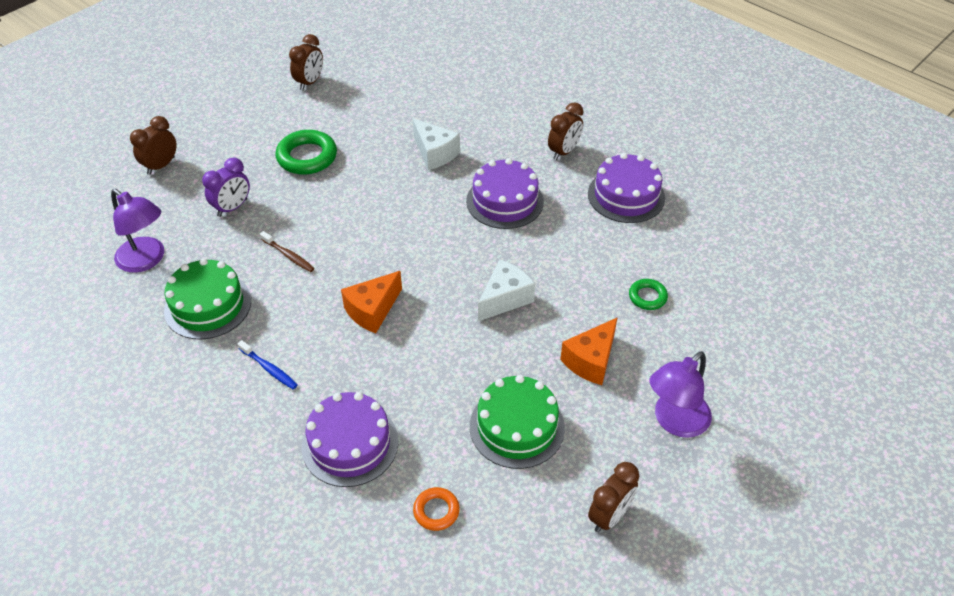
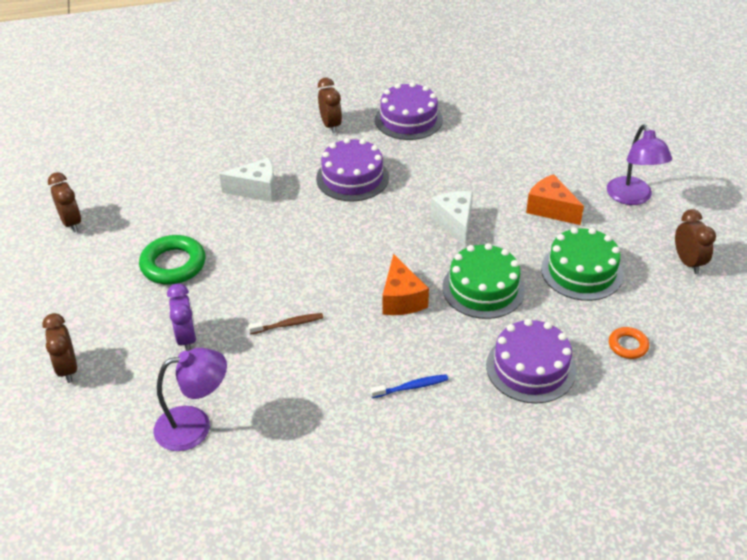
camera: 55 degrees left, 5 degrees down
green cake [164,258,251,340] -> green cake moved to [442,243,525,319]
orange cheese [560,317,618,385] -> orange cheese turned 150 degrees clockwise [526,174,584,225]
green ring [629,279,668,310] -> none

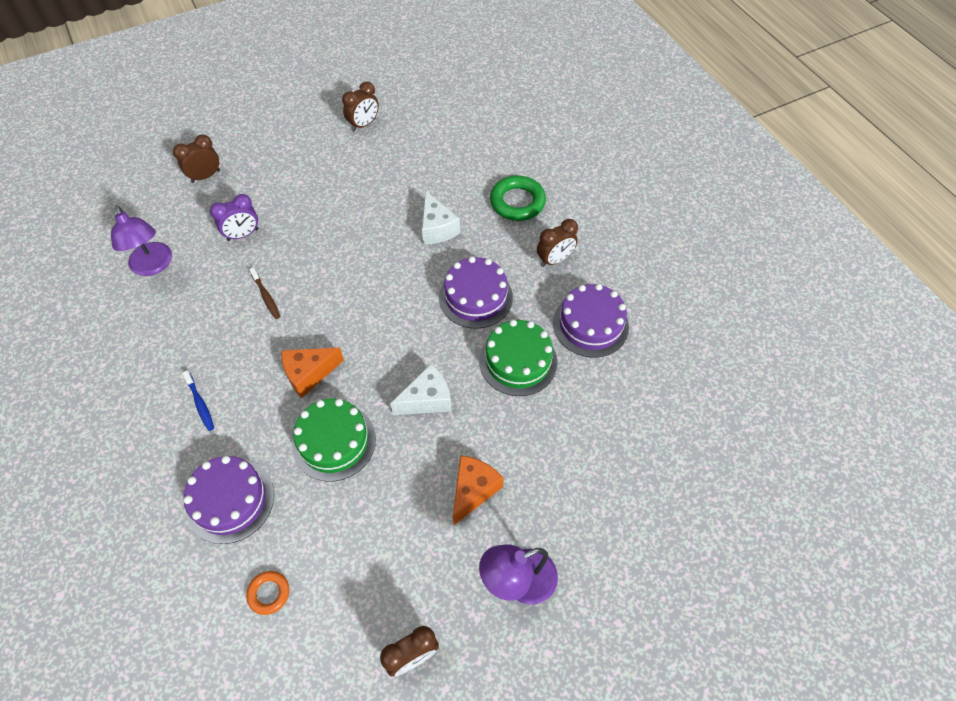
camera: 75 degrees right, 15 degrees up
green ring [139,235,206,285] -> green ring moved to [490,176,546,221]
green cake [541,227,623,301] -> green cake moved to [479,319,557,396]

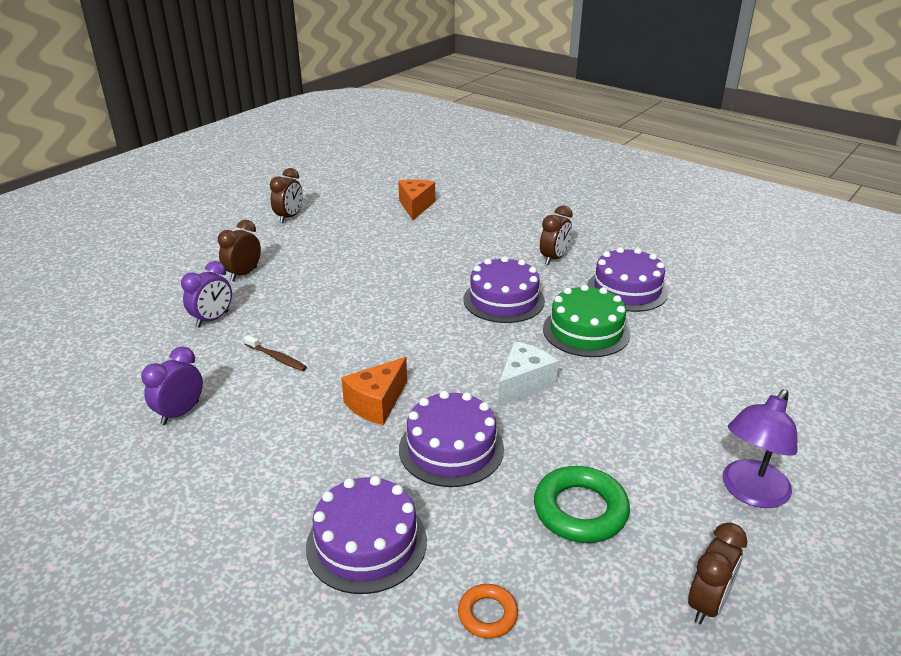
camera: 25 degrees left, 25 degrees down
purple lamp [111,206,172,276] -> none
brown clock [173,135,220,183] -> brown clock moved to [218,220,261,281]
blue toothbrush [183,370,214,431] -> none
green cake [292,399,376,482] -> purple cake [399,391,504,487]
white cheese [422,191,460,244] -> none
orange cheese [453,455,504,525] -> orange cheese moved to [398,179,435,220]
green ring [490,176,546,221] -> green ring moved to [534,466,630,543]
none -> purple clock [141,347,203,425]

